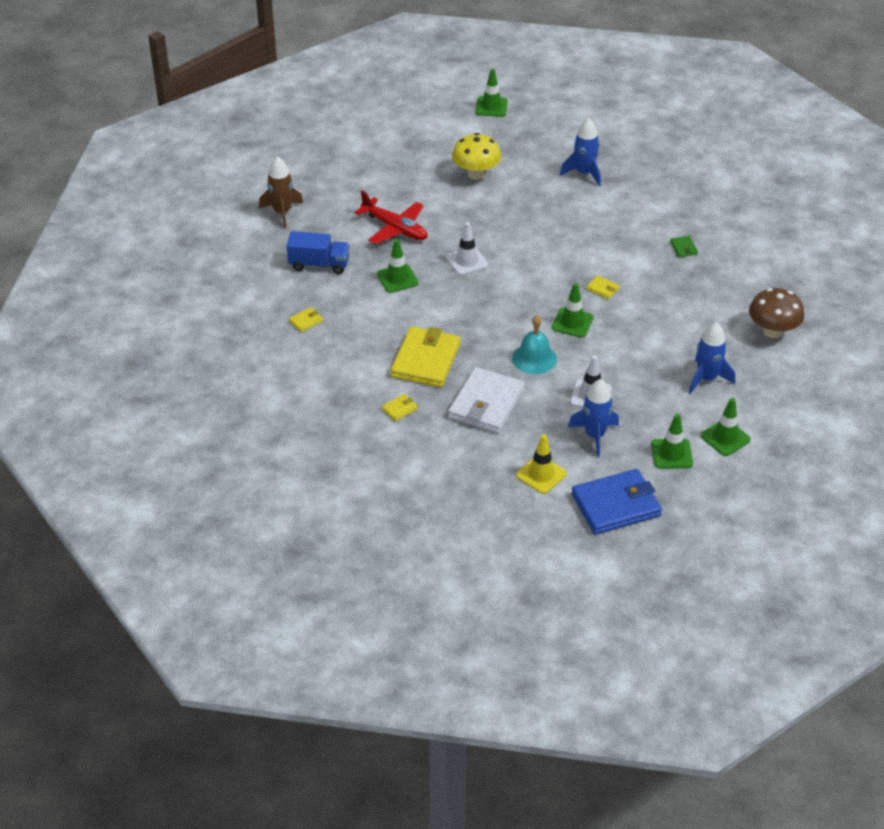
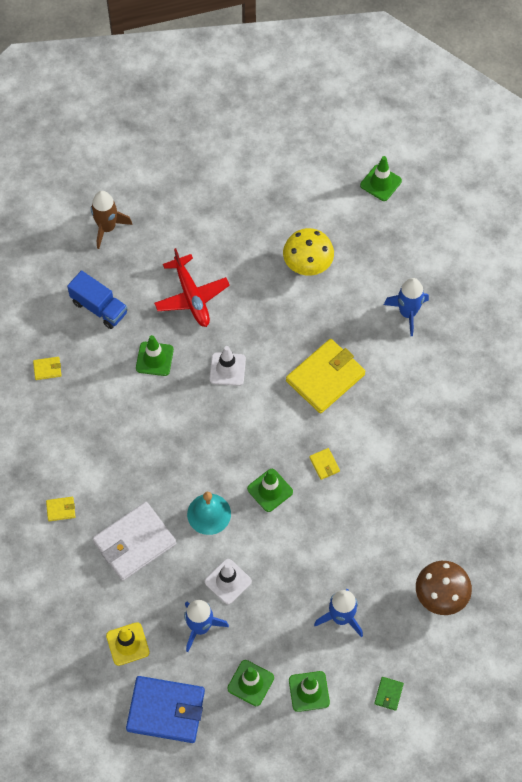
camera: 30 degrees right, 20 degrees up
yellow wallet [390,326,461,387] -> yellow wallet moved to [286,339,365,414]
green wallet [670,236,698,257] -> green wallet moved to [374,677,404,711]

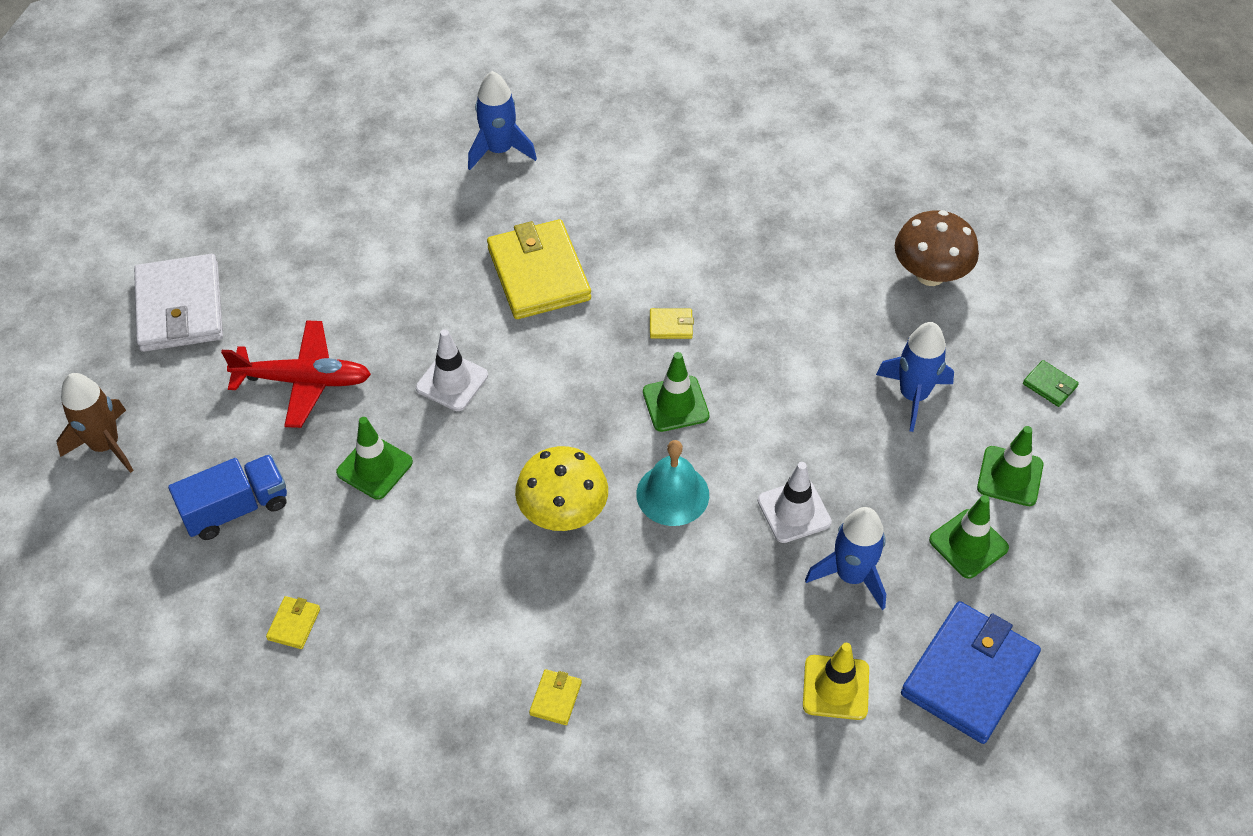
camera: 65 degrees left, 10 degrees down
white wallet [92,502,176,581] -> white wallet moved to [134,254,223,352]
yellow mushroom [283,228,334,276] -> yellow mushroom moved to [515,446,608,531]
green traffic cone [360,156,402,201] -> none

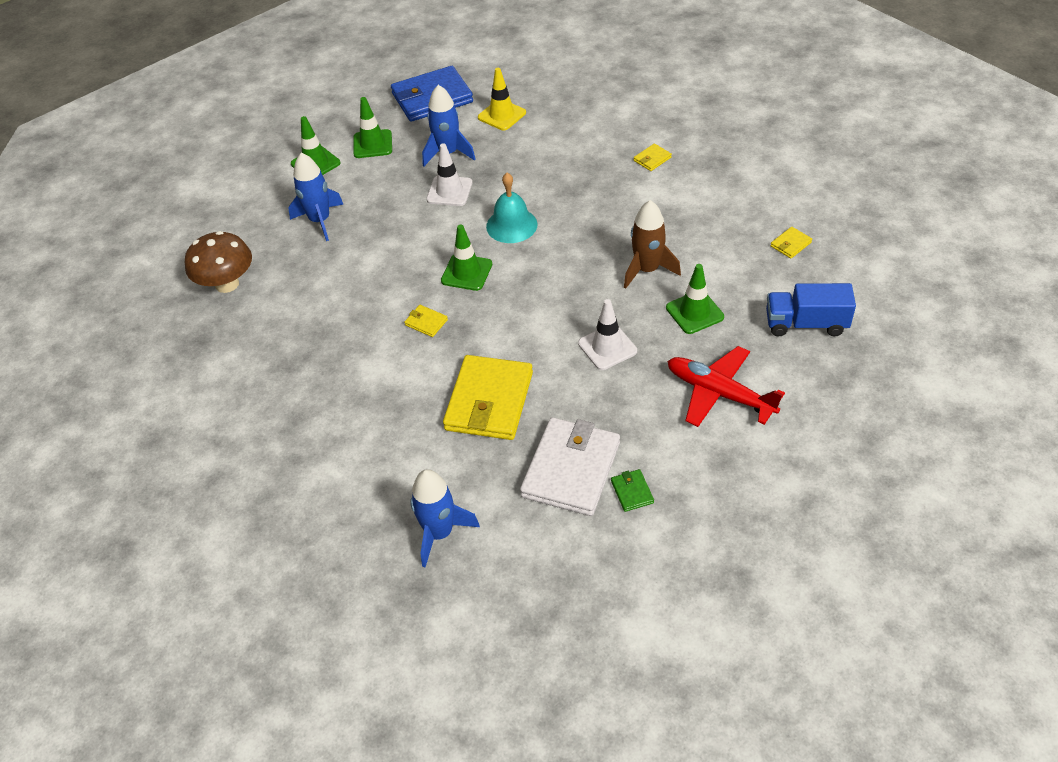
camera: 145 degrees left, 5 degrees down
brown rocket [57,373,134,473] -> brown rocket moved to [624,200,681,289]
white wallet [134,254,223,352] -> white wallet moved to [520,417,620,516]
yellow mushroom [515,446,608,531] -> none
green wallet [1023,360,1079,407] -> green wallet moved to [611,469,654,512]

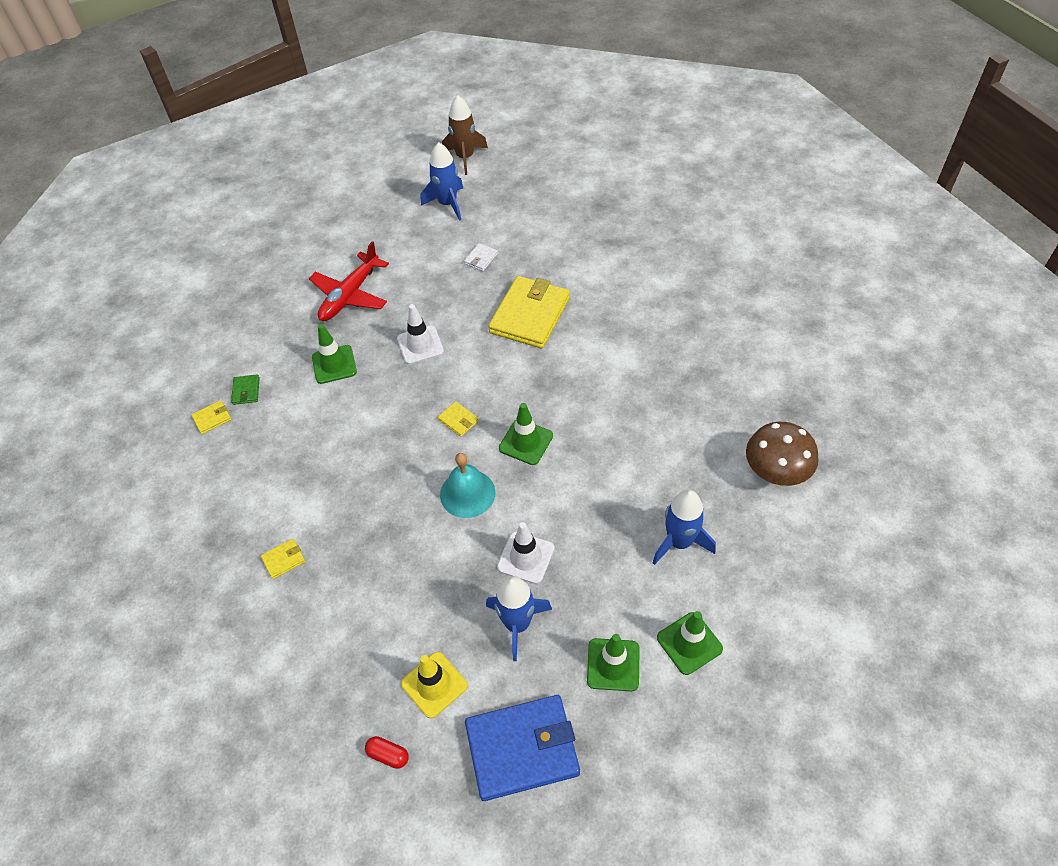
camera: 170 degrees left, 5 degrees up
yellow wallet [404,305,448,337] -> yellow wallet moved to [438,401,479,437]
blue rocket [410,469,480,568] -> blue rocket moved to [421,142,463,221]
white wallet [520,417,620,516] -> white wallet [464,243,498,271], size x0.41
green wallet [611,469,654,512] -> green wallet moved to [231,374,260,405]
brown rocket [624,200,681,289] -> brown rocket moved to [442,95,488,175]
red plane [667,346,785,427] -> red plane turned 75 degrees clockwise [309,241,389,321]
blue truck [766,283,856,336] -> none
none -> red capsule [365,736,409,769]

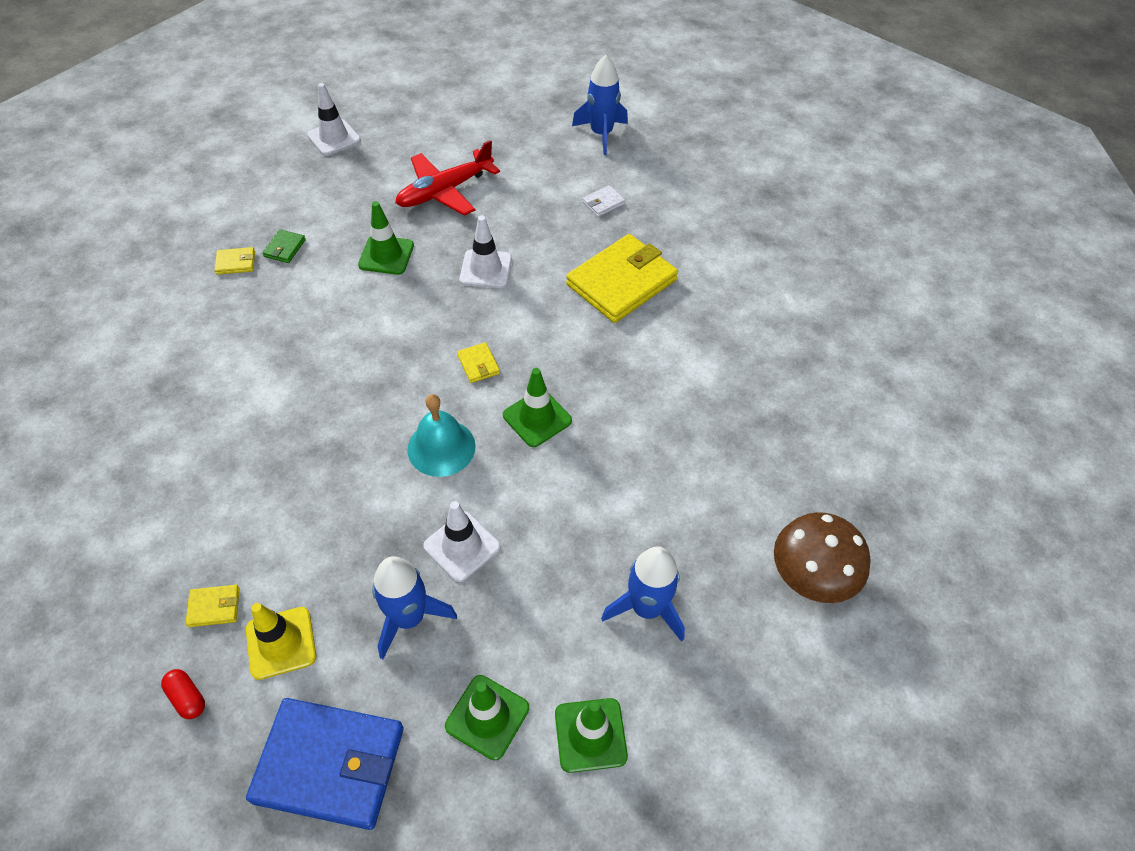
camera: 20 degrees right, 0 degrees up
yellow wallet [261,539,305,579] -> yellow wallet moved to [186,585,240,627]
brown rocket [442,95,488,175] -> none
none -> white traffic cone [307,83,361,156]

